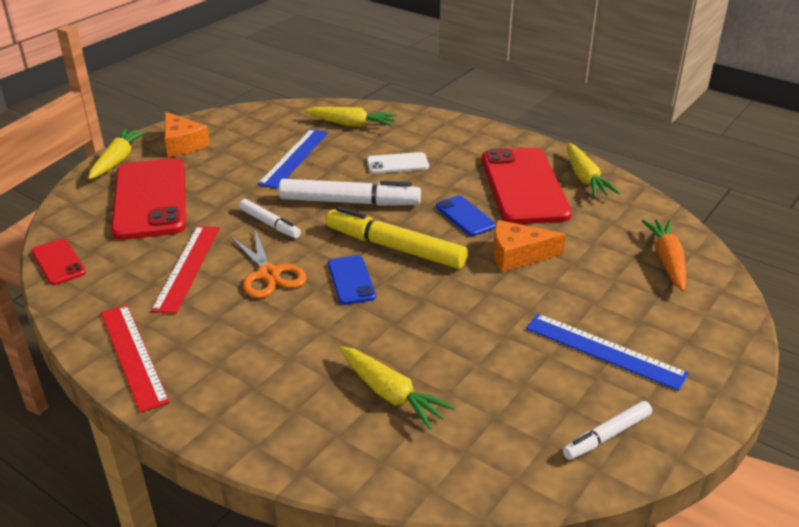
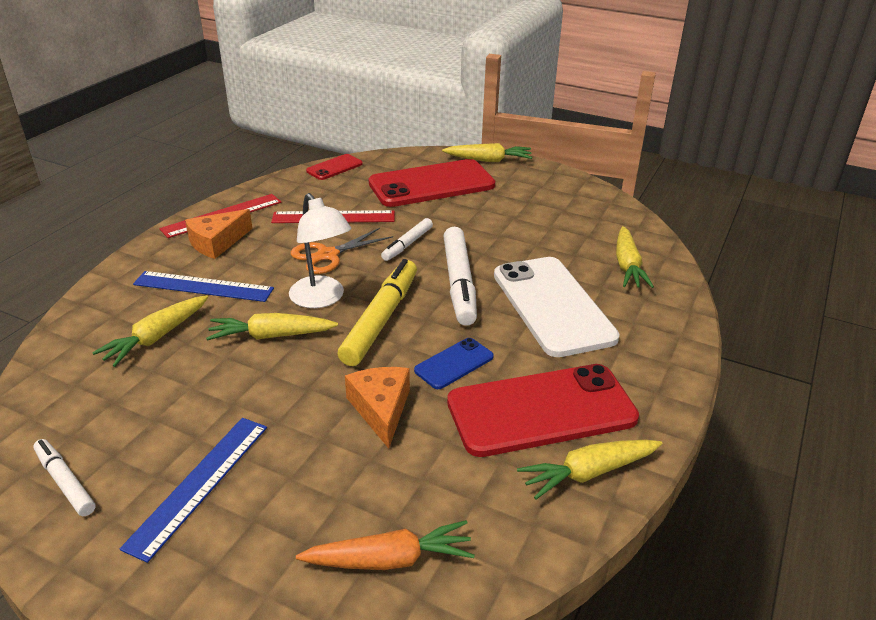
camera: 80 degrees right, 0 degrees up
orange cheese [165,112,210,157] -> orange cheese moved to [185,209,252,259]
blue ruler [258,129,328,189] -> blue ruler moved to [133,271,274,302]
blue phone [328,255,376,305] -> white lamp [289,193,352,308]
white phone [367,152,429,174] -> white phone [494,257,619,357], size x2.12
none -> yellow carrot [206,313,338,341]

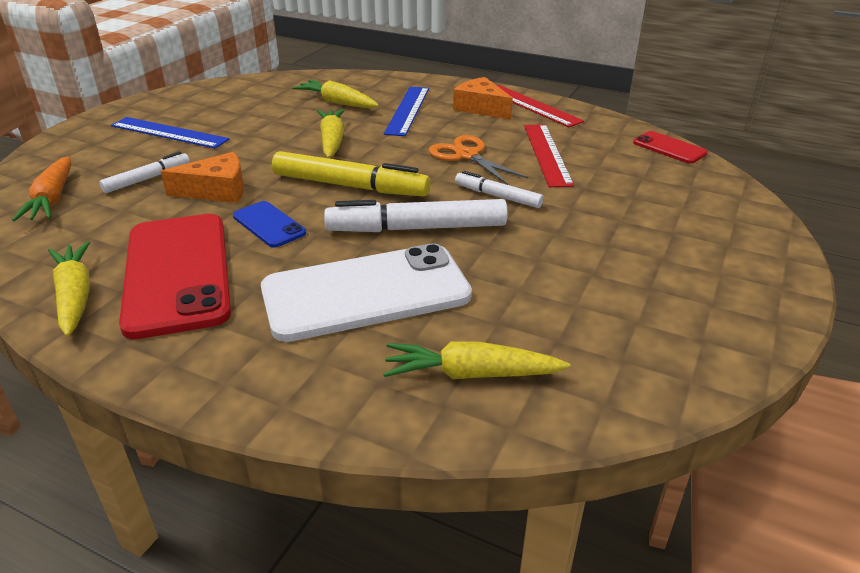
camera: 90 degrees right, 0 degrees up
white marker [33,439,96,516] -> white marker moved to [99,152,190,193]
white lamp [289,193,352,308] -> none
red phone [369,159,495,207] -> none
yellow carrot [442,143,532,162] -> none

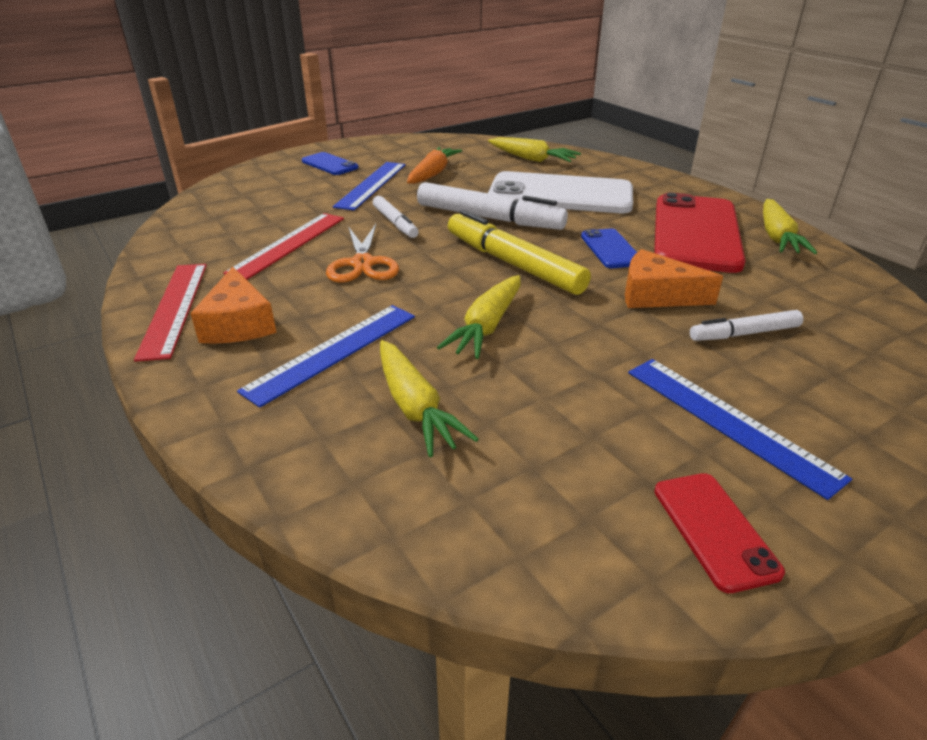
camera: 150 degrees left, 0 degrees up
orange carrot [12,156,71,221] -> orange carrot moved to [407,147,462,184]
red phone [633,131,708,164] -> red phone moved to [654,473,785,593]
none -> blue phone [302,152,359,175]
none -> blue ruler [333,162,406,210]

